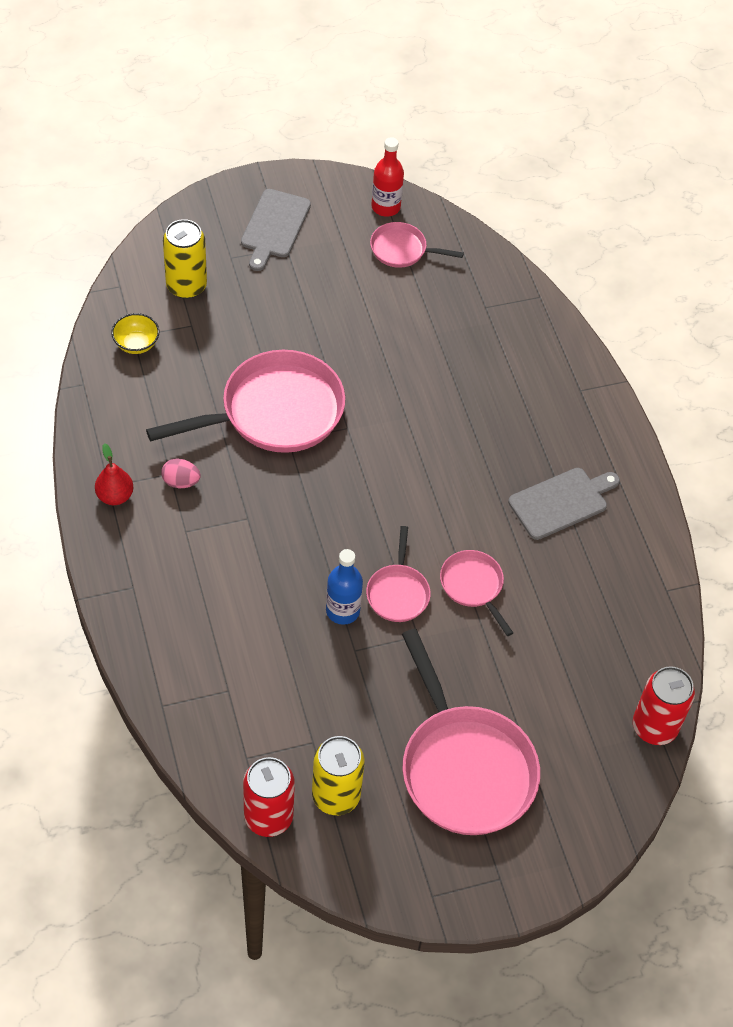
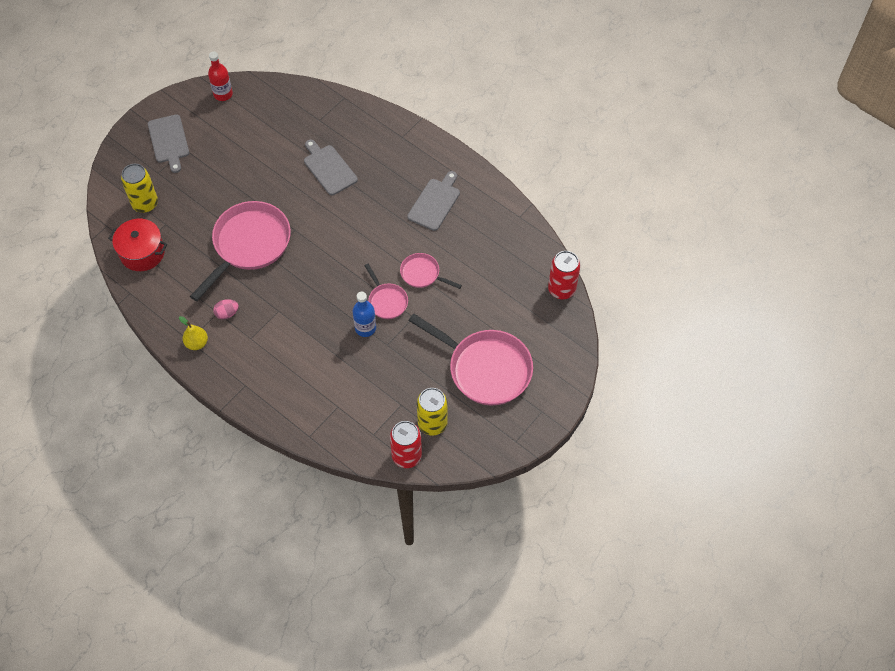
camera: 30 degrees left, 5 degrees up
red pear [95,443,134,505] -> yellow pear [179,316,208,350]
yellow bowl [111,313,159,354] -> red pot [108,219,167,271]
pink pan [370,222,464,268] -> none
none -> grey cutting board [304,140,358,195]

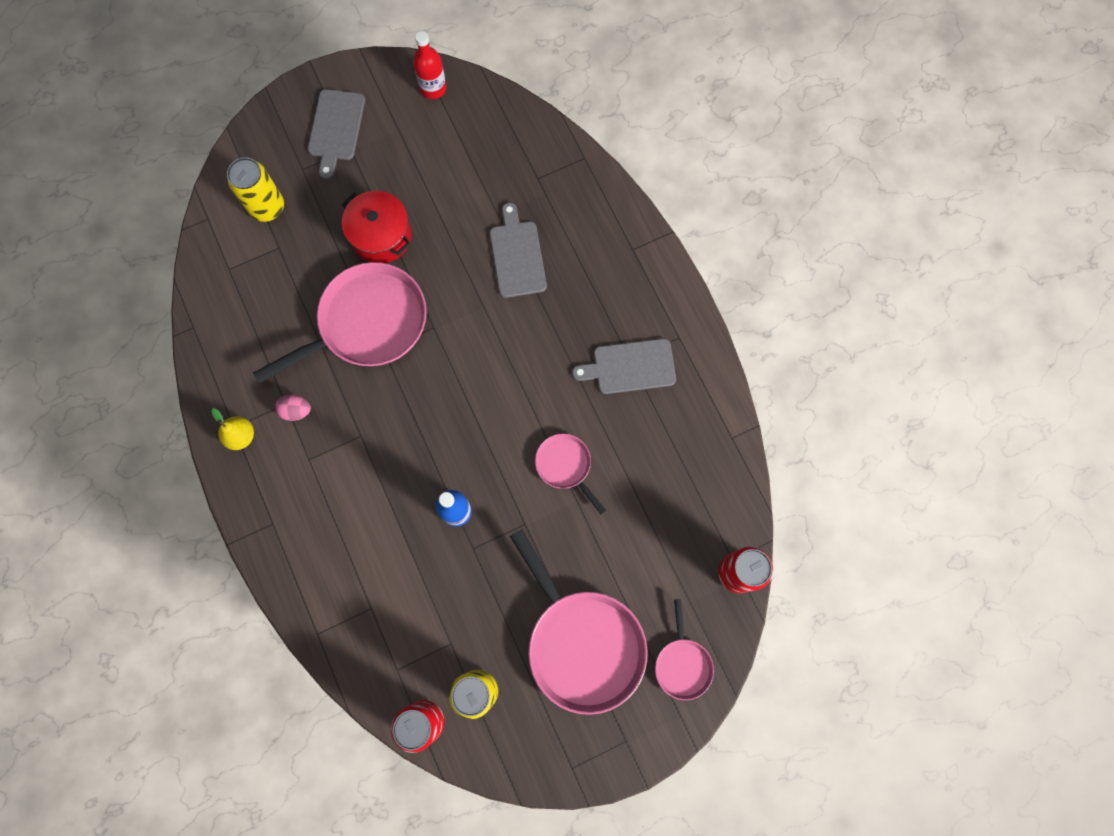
camera: 25 degrees right, 15 degrees up
red pot [108,219,167,271] -> red pot moved to [342,191,412,263]
pink pan [364,264,408,319] -> pink pan moved to [655,599,714,700]
grey cutting board [407,171,460,231] -> grey cutting board turned 150 degrees counterclockwise [572,338,676,394]

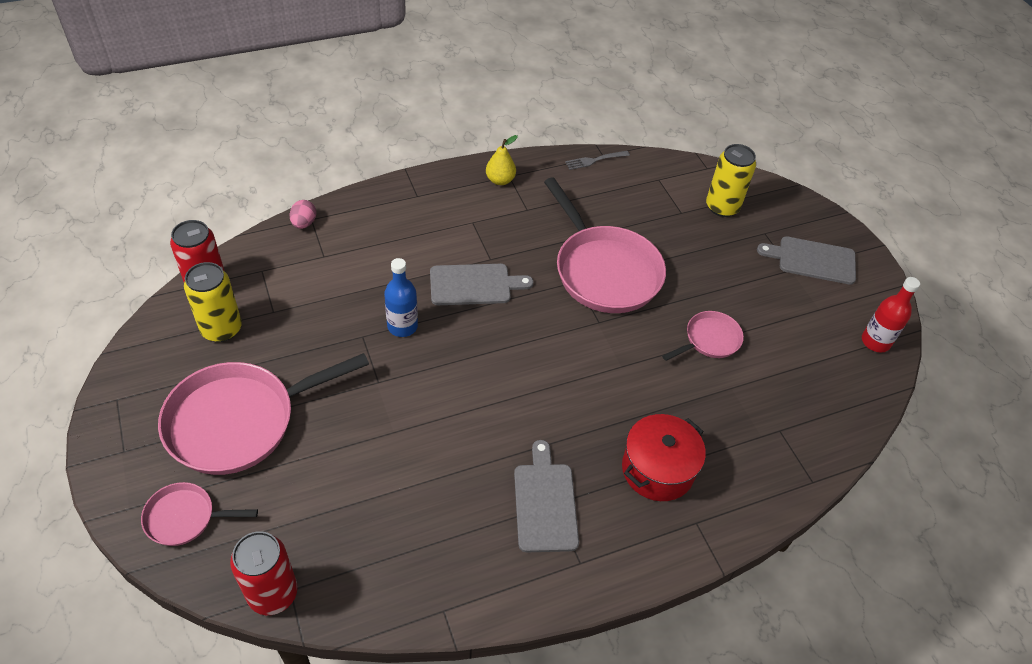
camera: 90 degrees right, 25 degrees down
pink egg [275,395,311,421] -> pink egg moved to [289,200,316,229]
red pot [342,191,412,263] -> red pot moved to [622,414,706,501]
grey cutting board [490,203,547,298] -> grey cutting board moved to [430,264,534,305]
pink pan [535,434,606,514] -> pink pan moved to [662,311,744,361]
none -> grey fork [565,151,630,170]

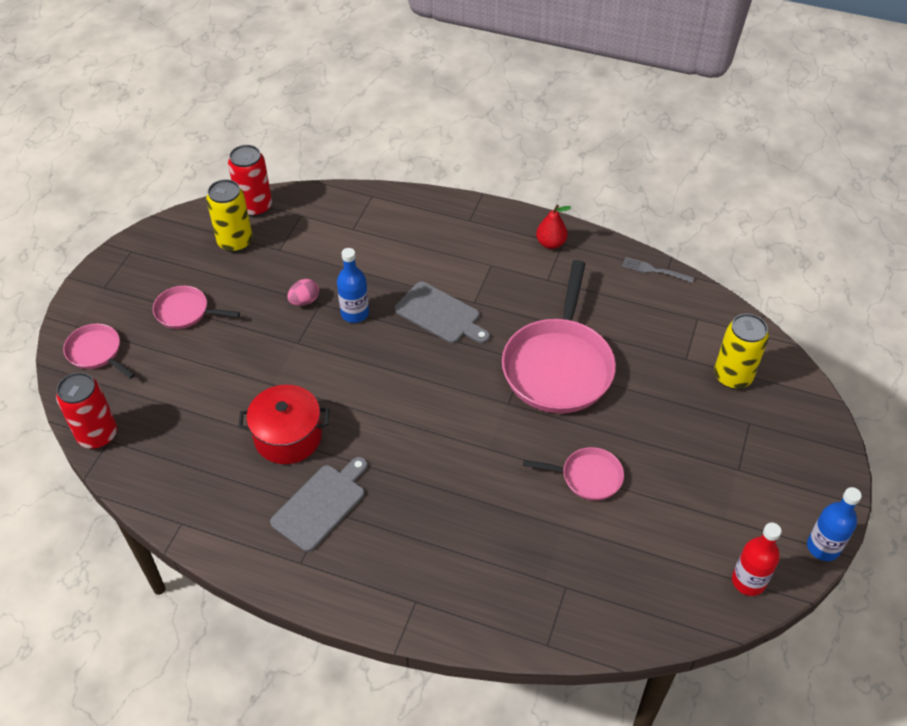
camera: 45 degrees right, 0 degrees up
pink pan [158,353,369,475] -> pink pan [153,286,240,329], size x0.50
pink egg [289,200,316,229] -> pink egg moved to [287,279,319,306]
yellow pear [486,135,518,185] -> red pear [536,205,571,249]
red pot [622,414,706,501] -> red pot moved to [239,385,329,464]
grey cutting board [757,236,856,285] -> none
none -> blue bottle [807,487,862,561]

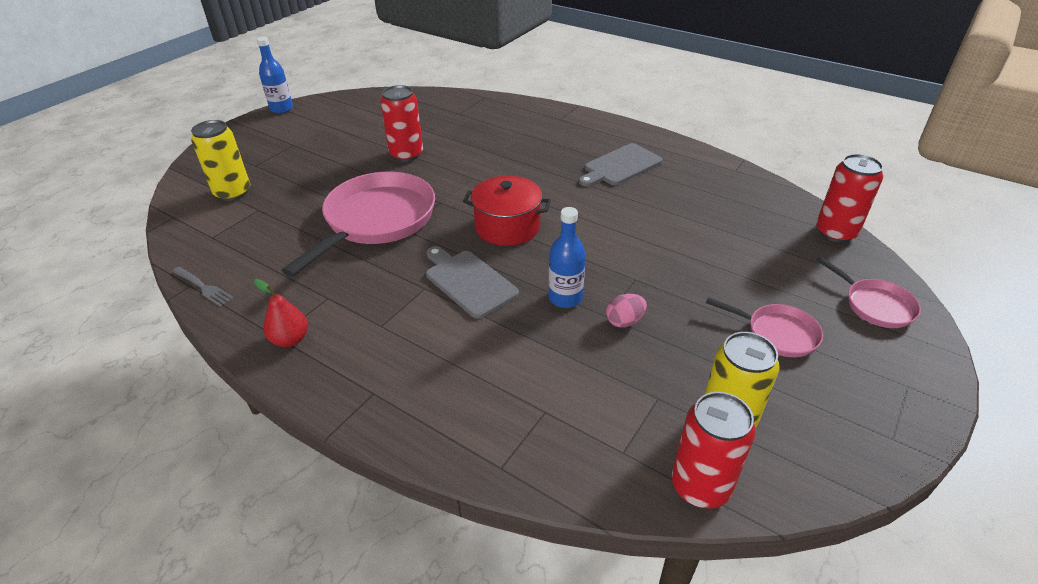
camera: 165 degrees left, 10 degrees down
red pot [239,385,329,464] -> red pot moved to [463,176,551,246]
pink pan [523,447,624,501] -> red can [380,85,423,162]
red bottle [732,523,782,596] -> none

